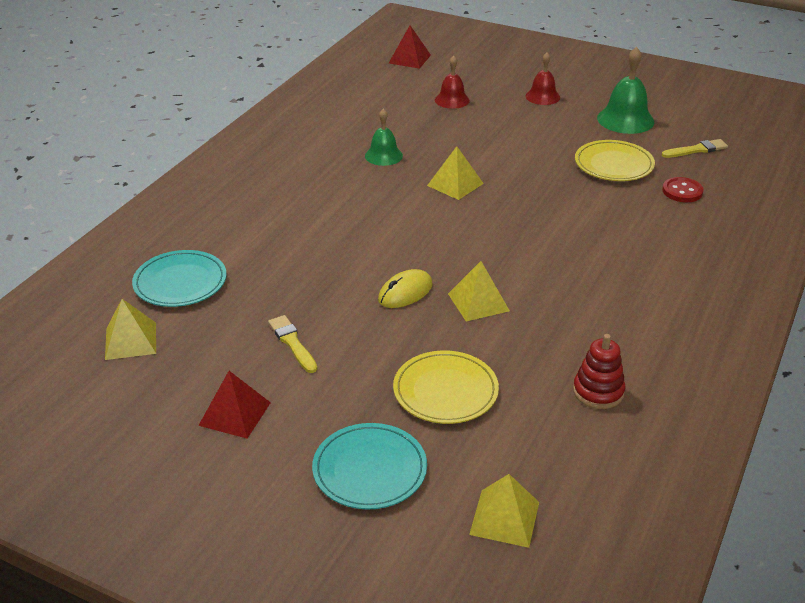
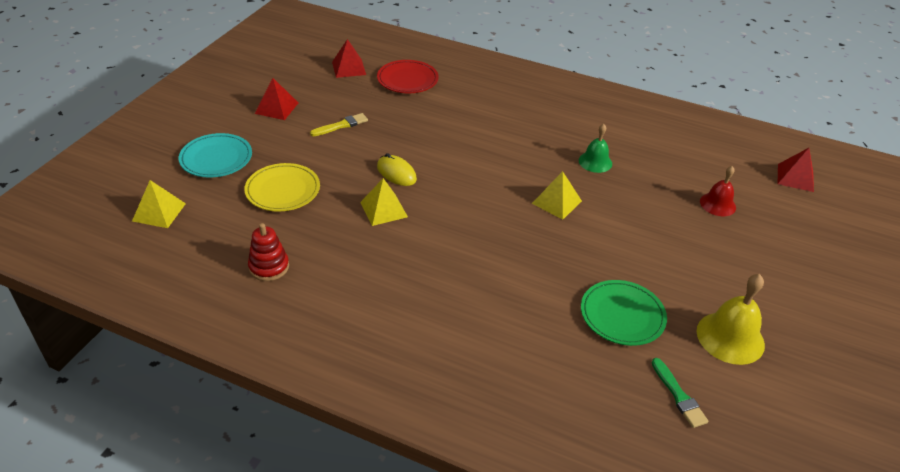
camera: 85 degrees right, 5 degrees up
yellow pyramid [105,299,156,360] -> red pyramid [332,39,366,78]
turquoise plate [132,250,227,307] -> red plate [377,60,439,93]
red bell [526,52,560,105] -> none
yellow plate [575,140,655,181] -> green plate [581,280,667,346]
green bell [597,47,654,134] -> yellow bell [697,274,765,365]
yellow brush [662,139,728,158] -> green brush [652,358,709,428]
red button [662,177,704,202] -> none

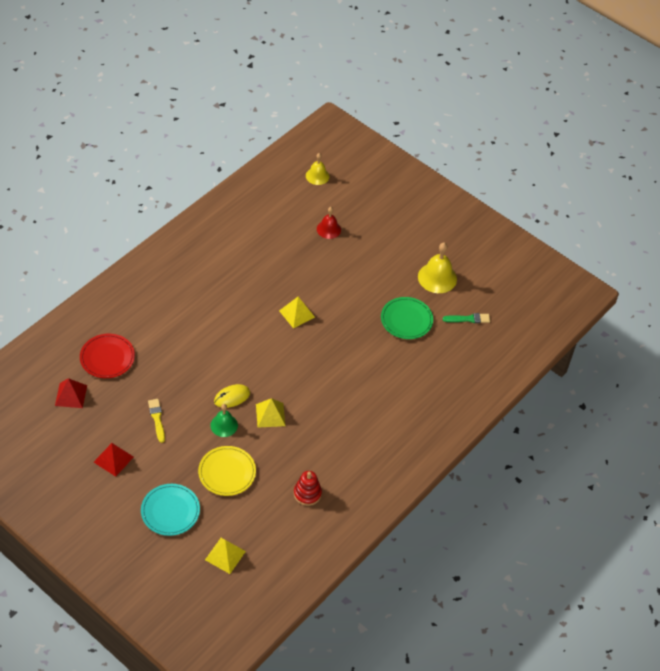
camera: 75 degrees left, 10 degrees up
green bell [579,124,612,173] -> green bell moved to [210,404,238,437]
red pyramid [778,148,814,192] -> yellow bell [306,153,329,185]

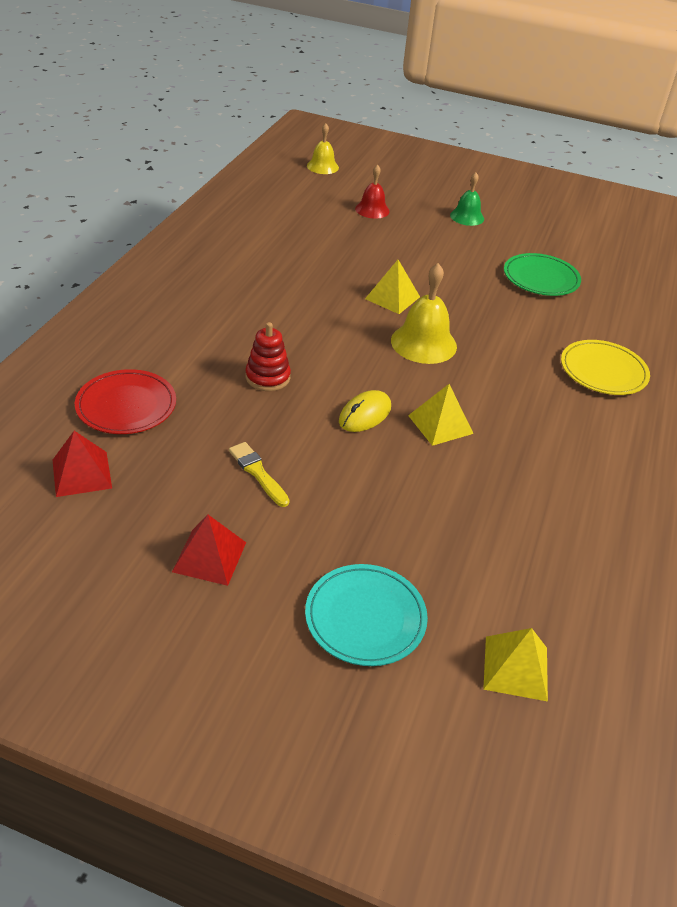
camera: 20 degrees left, 10 degrees down
yellow plate [198,446,256,496] -> yellow plate moved to [561,340,650,395]
green bell [210,404,238,437] -> green bell moved to [450,172,484,226]
red stacking toy [294,471,322,506] -> red stacking toy moved to [245,322,291,391]
yellow bell [418,243,457,293] -> yellow bell moved to [391,263,457,364]
green brush [443,313,490,323] -> none

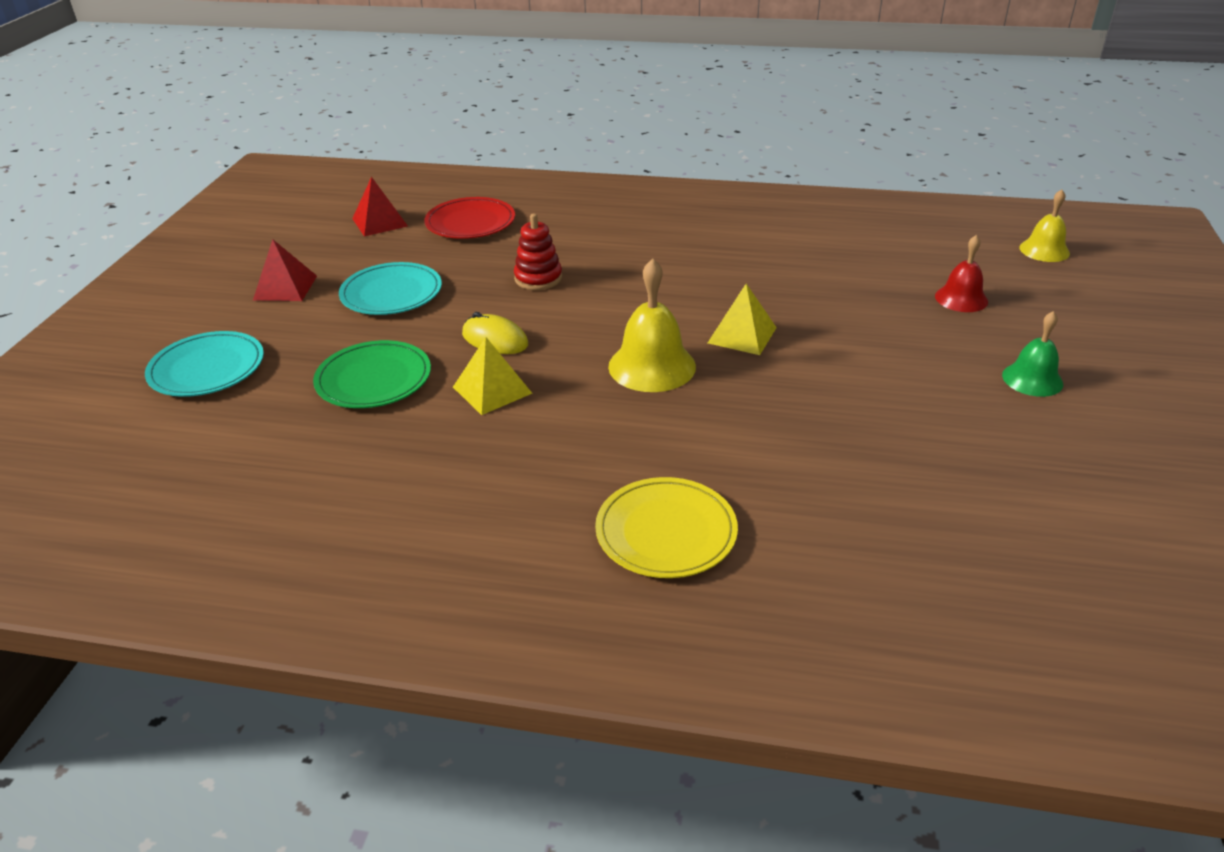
camera: 85 degrees right, 5 degrees down
yellow brush [229,442,289,507] -> turquoise plate [339,262,442,315]
yellow pyramid [483,628,548,702] -> none
green plate [504,253,581,296] -> green plate moved to [313,340,431,408]

